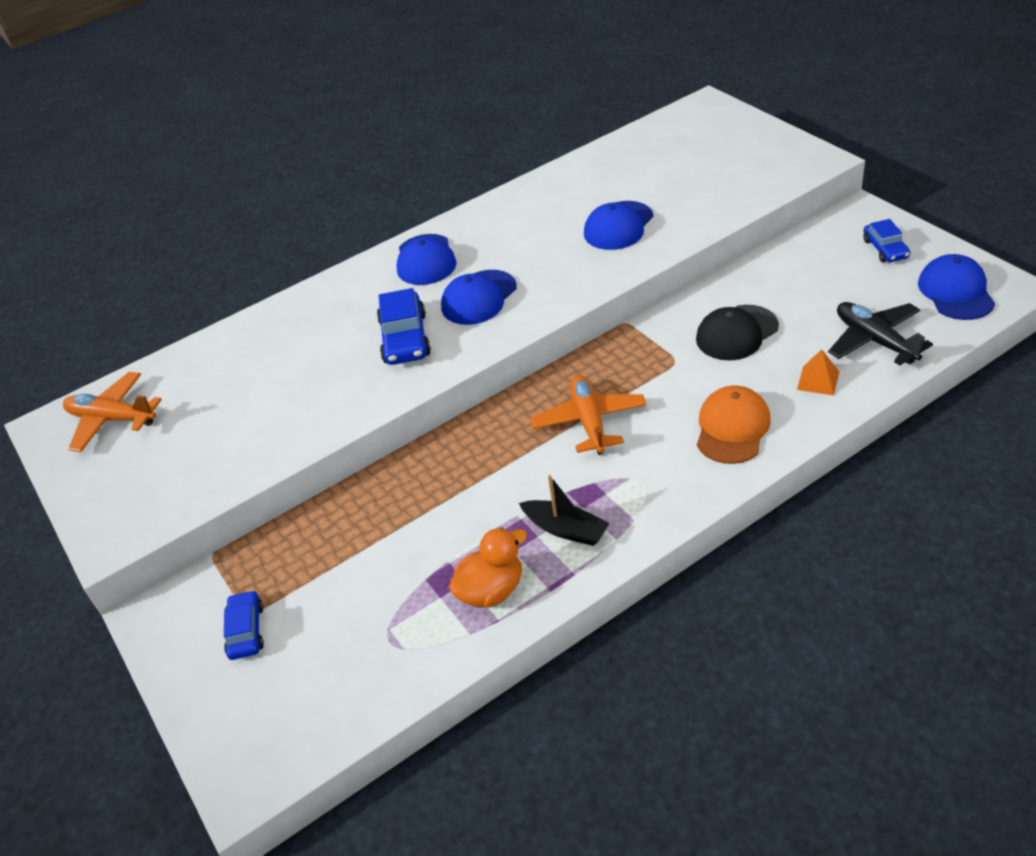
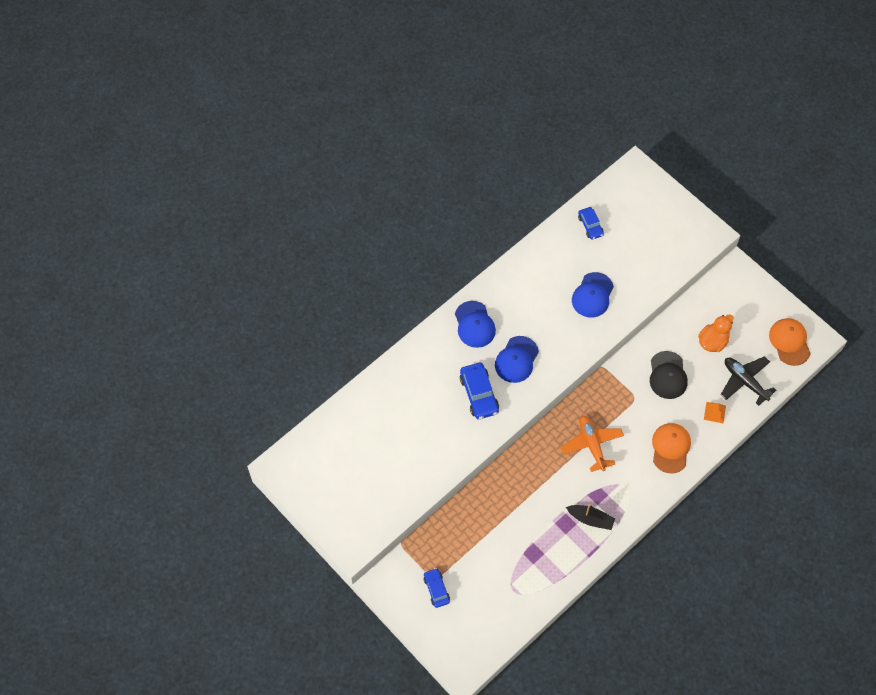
camera: 15 degrees left, 20 degrees up
orange plane [63,372,162,452] -> none
orange duck [449,527,527,608] -> orange duck moved to [698,314,734,352]
black cap [696,305,779,360] -> black cap turned 45 degrees counterclockwise [650,351,688,399]
blue car [863,219,911,262] -> blue car moved to [578,207,604,239]
blue cap [918,254,995,320] -> orange cap [769,318,811,366]

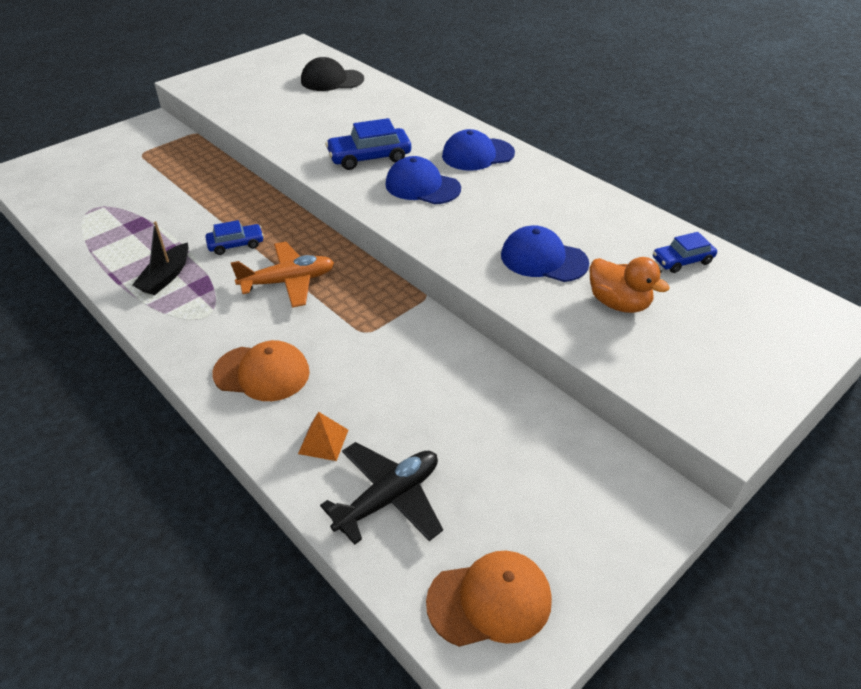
camera: 90 degrees right, 20 degrees down
blue car [424,568,450,608] -> blue car moved to [205,220,264,255]
black cap [650,351,688,399] -> black cap moved to [301,57,364,91]
orange duck [698,314,734,352] -> orange duck moved to [590,257,670,313]

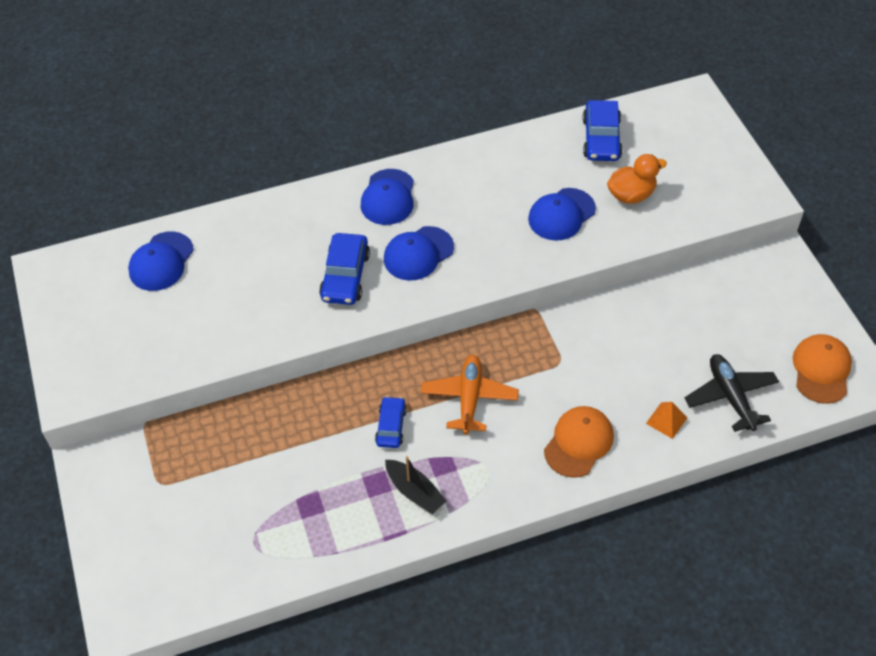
camera: 65 degrees left, 10 degrees up
black cap [301,57,364,91] -> blue cap [128,231,194,291]
blue car [653,232,717,273] -> blue car [583,100,623,161], size x1.58

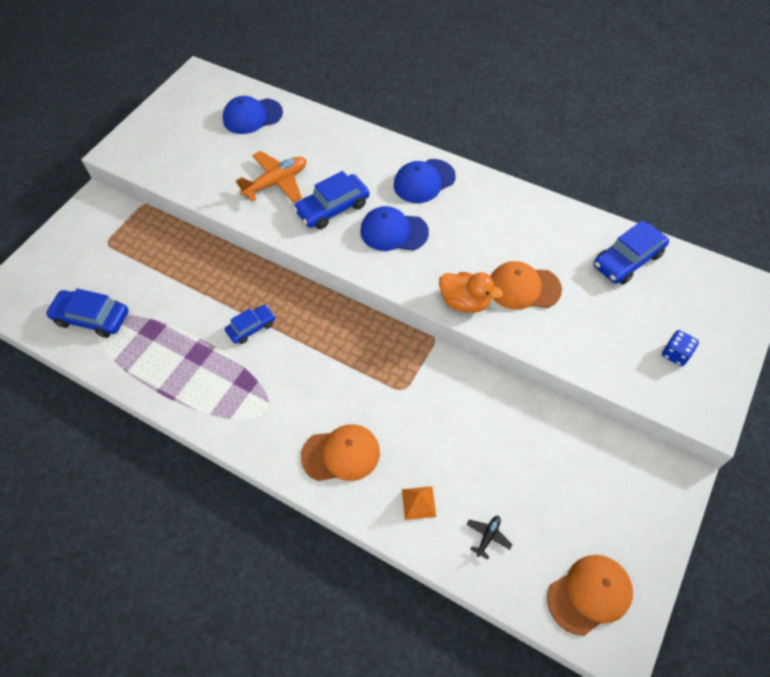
camera: 50 degrees right, 5 degrees up
black boat [385,456,446,514] -> none
orange plane [421,355,519,435] -> orange plane moved to [236,151,306,203]
blue cap [528,188,596,241] -> orange cap [491,261,562,310]
orange duck [607,154,667,204] -> orange duck moved to [439,272,503,313]
black plane [685,354,779,432] -> black plane [466,516,513,560], size x0.47
none -> blue car [45,289,129,338]
none -> blue dice [662,330,699,366]

